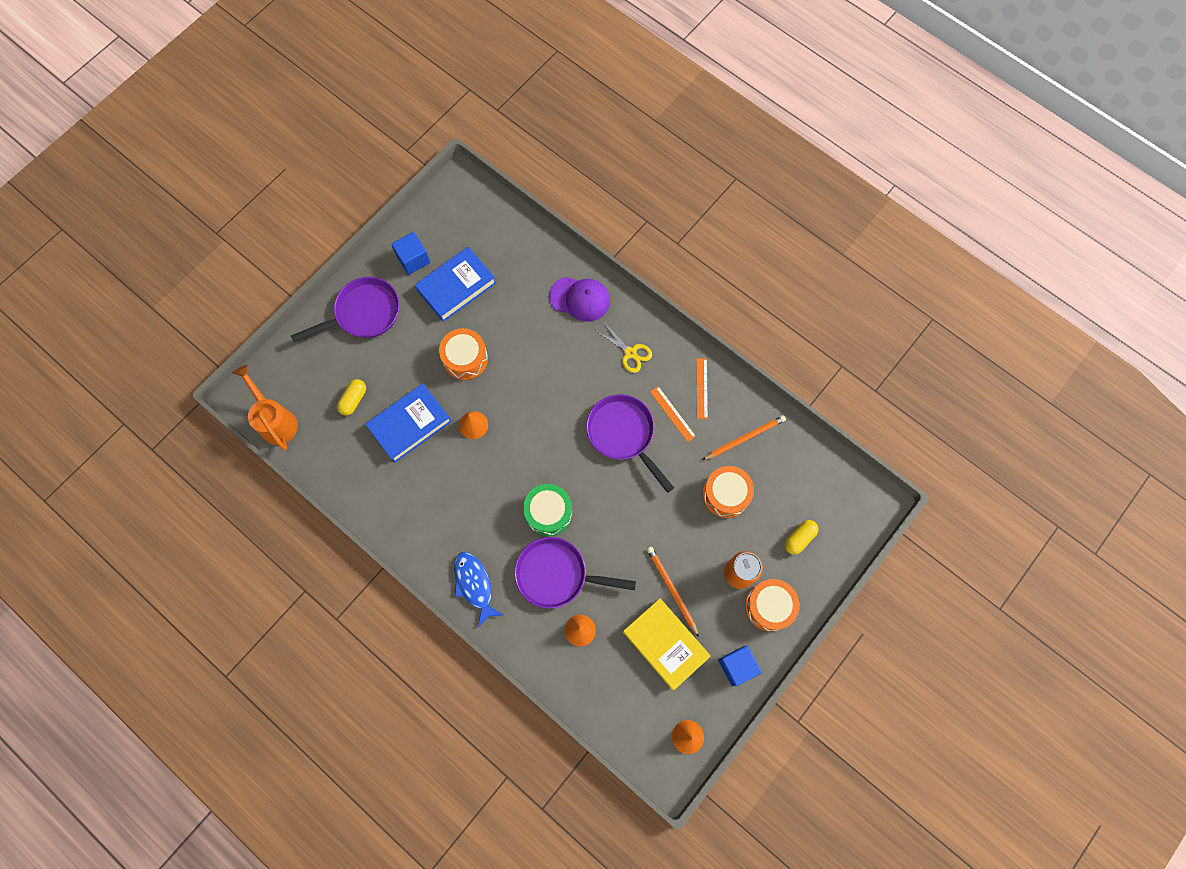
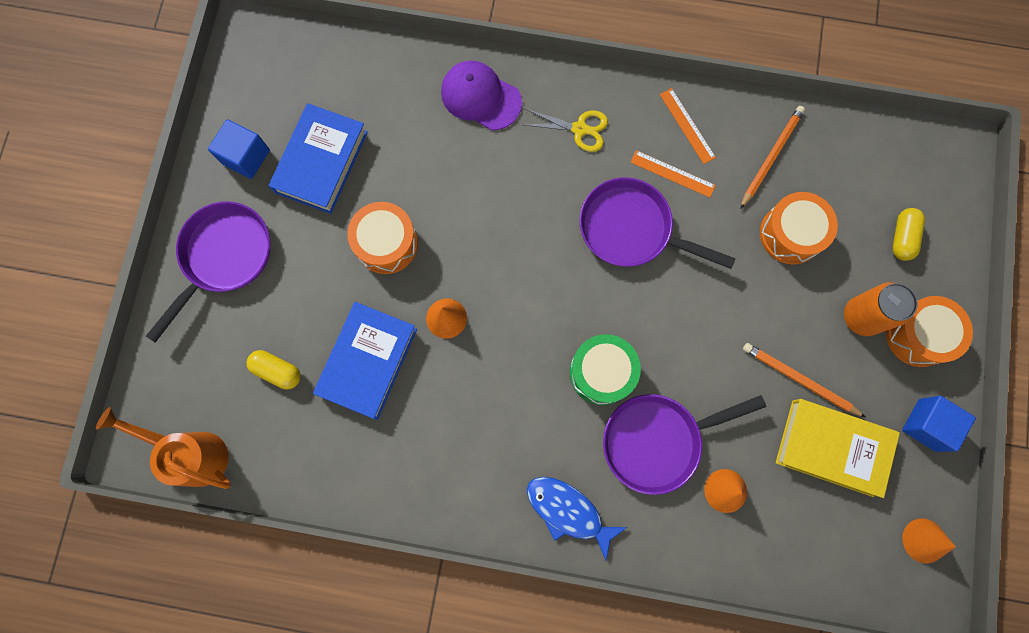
camera: 30 degrees left, 5 degrees up
yellow capsule [337,379,366,416] -> yellow capsule turned 60 degrees counterclockwise [246,350,301,389]
purple cap [549,277,610,322] -> purple cap turned 135 degrees counterclockwise [441,61,522,131]

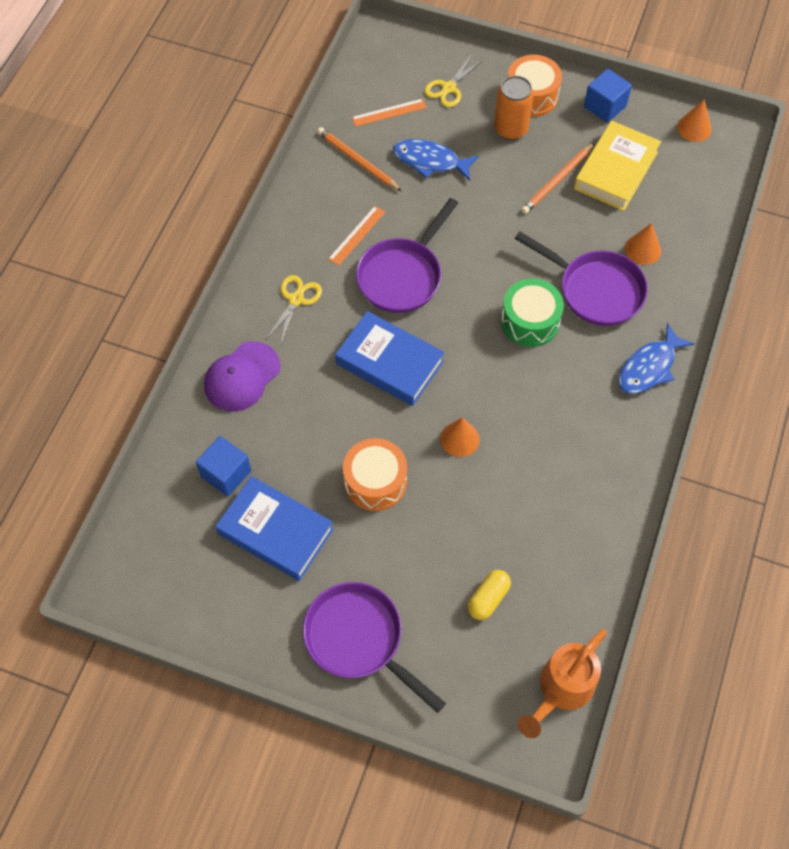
camera: 80 degrees left, 15 degrees down
blue cube [208,119,270,179] -> blue cube moved to [196,436,251,496]
blue book [313,302,417,420] -> blue book moved to [335,311,444,406]
purple pan [603,394,766,495] -> purple pan turned 45 degrees counterclockwise [515,231,648,326]
orange ruler [660,88,716,164] -> orange ruler moved to [352,99,427,127]
orange drum [760,192,838,264] -> blue fish [393,139,479,181]
yellow capsule [893,208,925,261] -> yellow scissors [424,54,484,107]

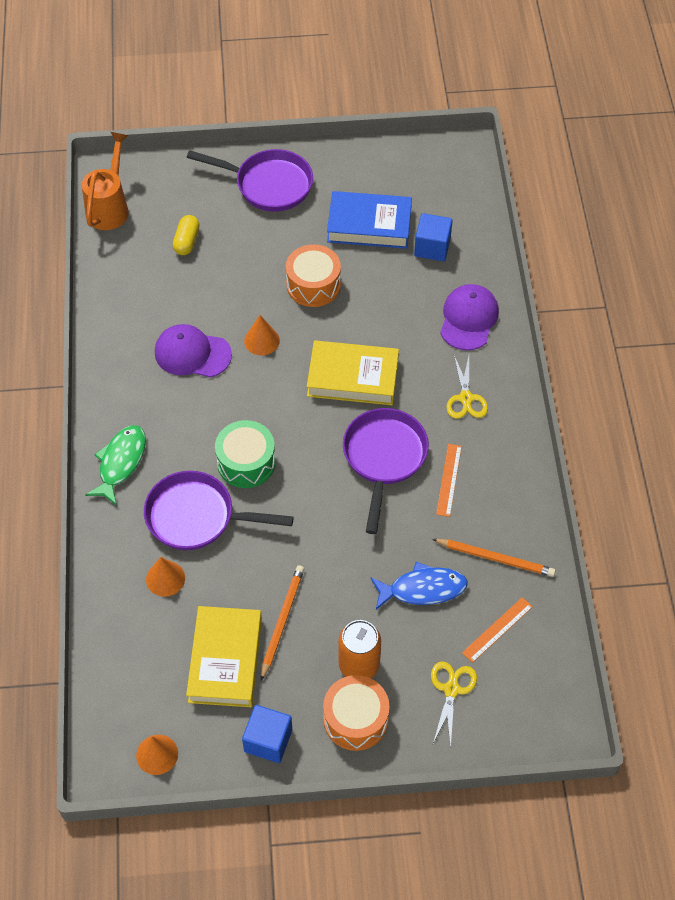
camera: 155 degrees right, 5 degrees down
blue book [335,311,444,406] -> yellow book [307,340,399,405]
blue fish [618,323,695,394] -> green fish [85,425,146,505]
none -> purple cap [155,324,232,378]

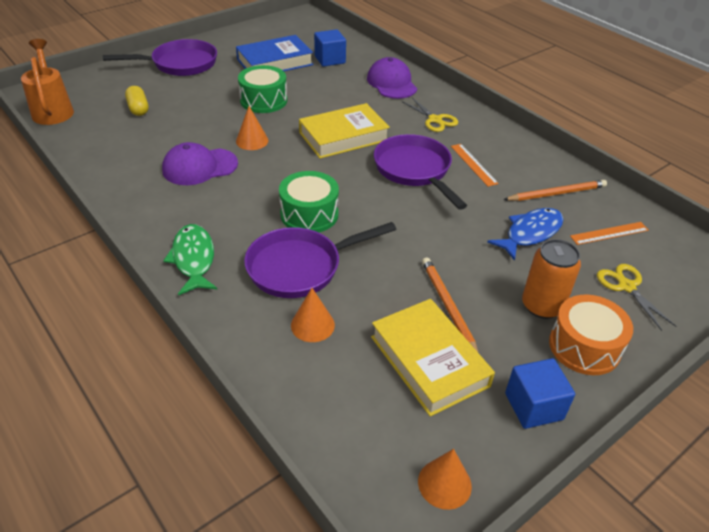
camera: 35 degrees left, 15 degrees down
orange drum [286,244,341,307] -> green drum [238,65,287,113]
orange ruler [462,597,533,663] -> orange ruler turned 60 degrees clockwise [570,222,649,245]

